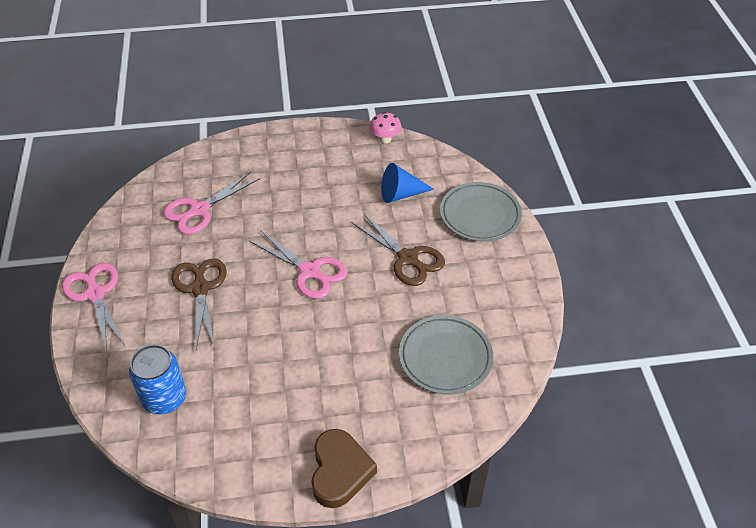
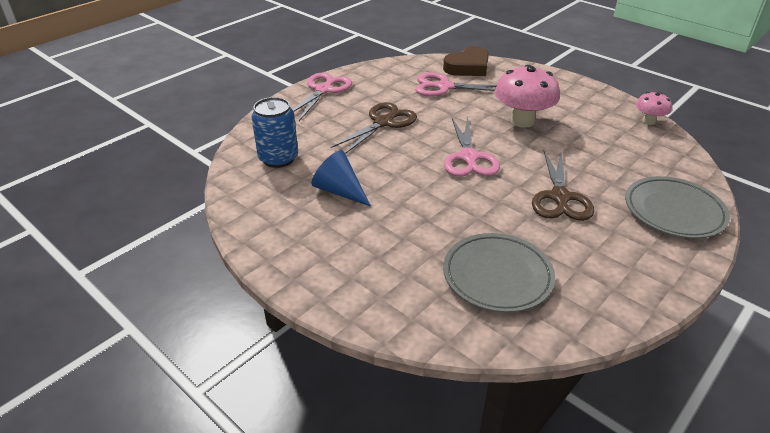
camera: 50 degrees right, 10 degrees down
brown heart [311,429,377,508] -> brown heart moved to [443,46,489,76]
blue cone [381,163,434,203] -> blue cone moved to [311,150,371,207]
none -> pink mushroom [495,65,560,128]

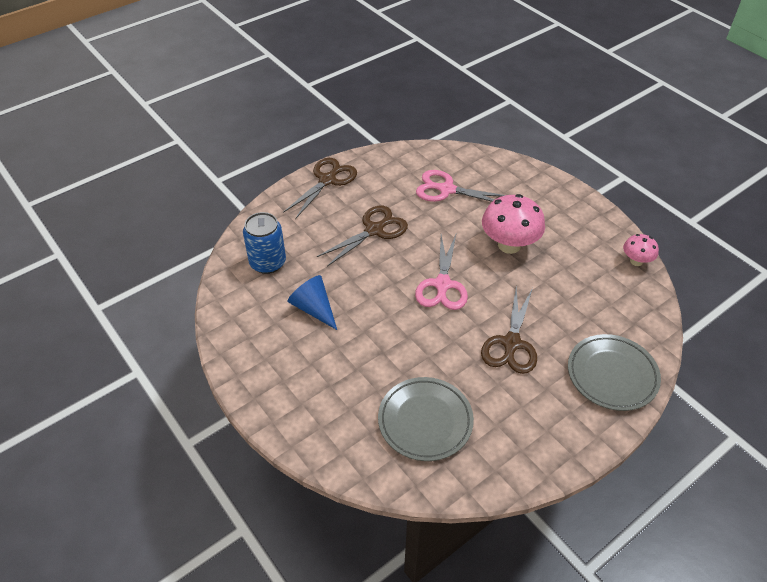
camera: 10 degrees right, 10 degrees up
pink scissors [293,73,352,121] -> brown scissors [283,158,357,219]
brown heart [443,46,489,76] -> none

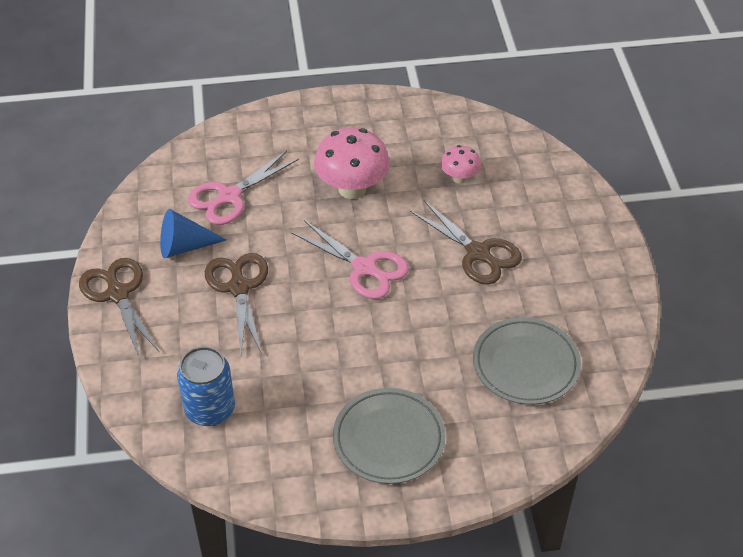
camera: 60 degrees left, 0 degrees up
blue cone [288,275,337,330] -> blue cone moved to [160,209,227,259]
grey plate [568,334,661,411] -> grey plate moved to [333,388,446,484]
pink mushroom [623,234,659,266] -> pink mushroom moved to [441,145,481,184]

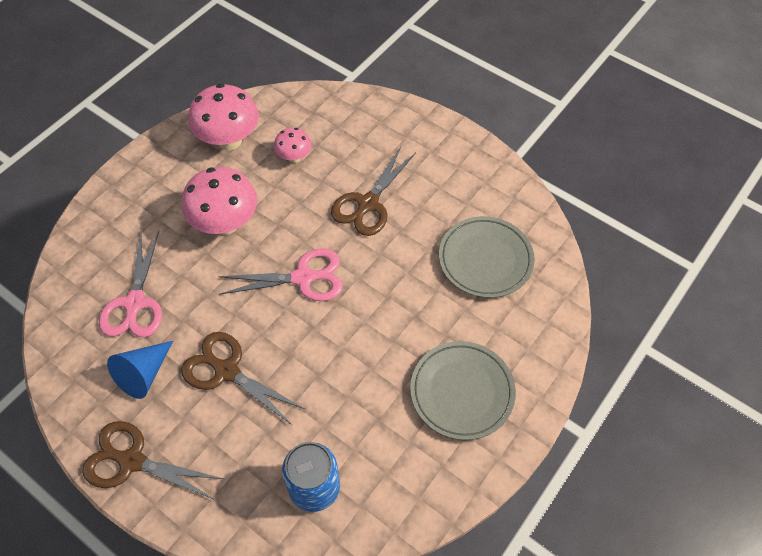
camera: 45 degrees left, 10 degrees up
brown scissors [410,200,522,285] -> brown scissors turned 120 degrees clockwise [331,147,416,236]
none -> pink mushroom [189,84,259,150]

